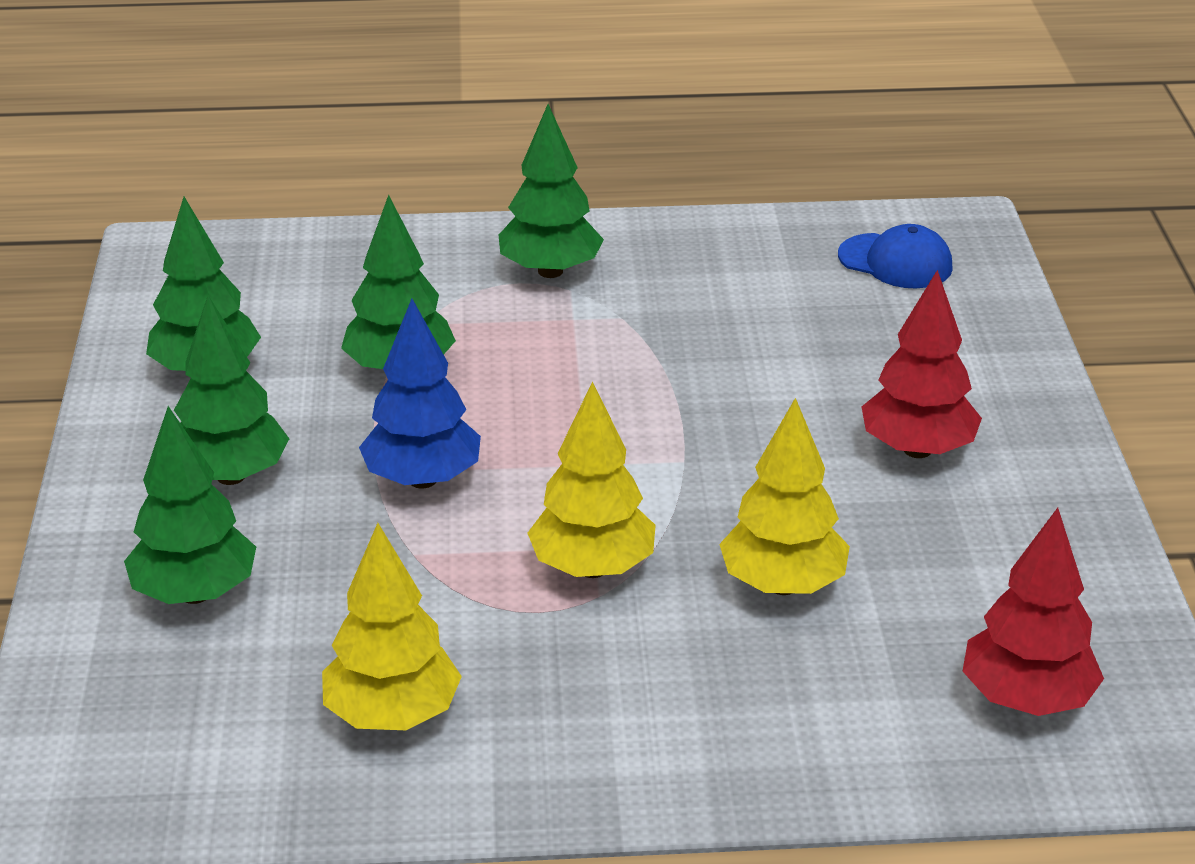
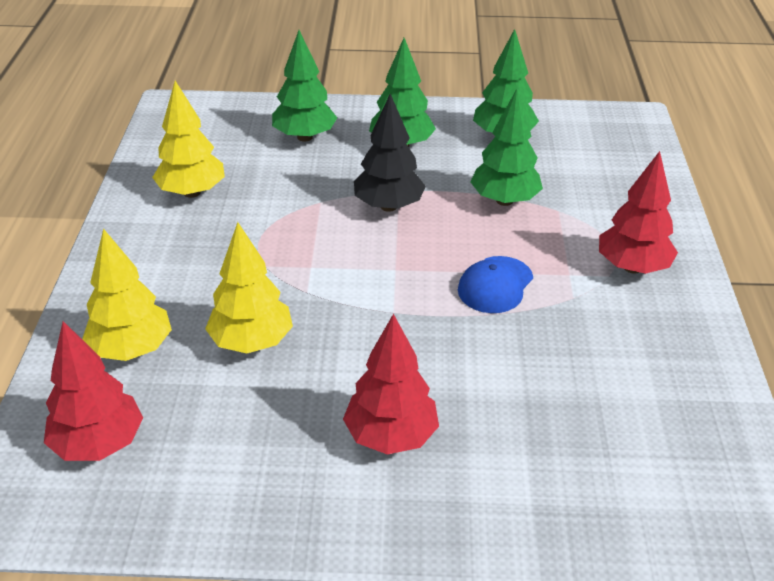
camera: 95 degrees right, 5 degrees up
blue tree [359,299,481,488] -> black tree [354,94,426,212]
green tree [499,104,604,278] -> red tree [599,151,678,274]
yellow tree [527,382,656,578] -> yellow tree moved to [82,228,172,361]
blue cap [838,224,953,288] -> blue cap moved to [458,256,533,313]

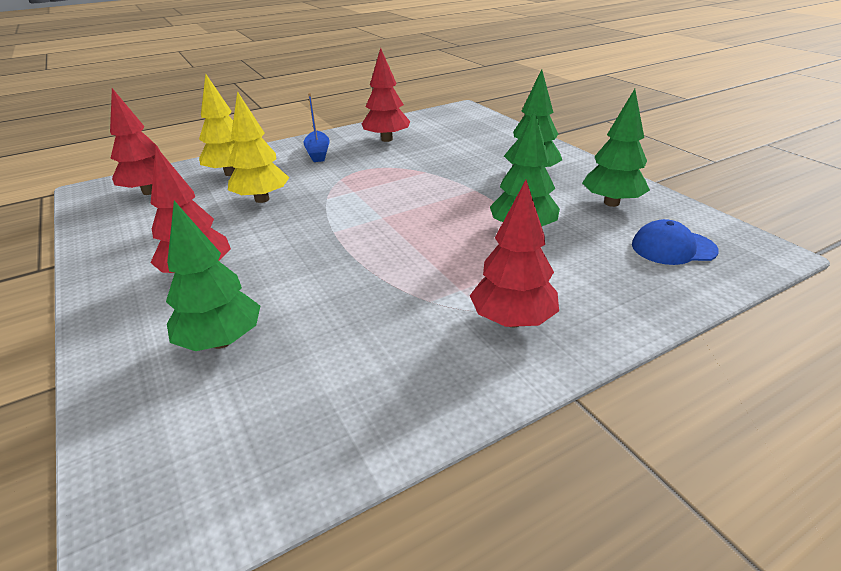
camera: 60 degrees right, 5 degrees down
yellow tree [152,81,225,198] -> red tree [362,48,410,142]
green tree [272,30,337,142] -> green tree moved to [166,201,260,351]
black tree [354,94,426,212] -> none
blue cap [458,256,533,313] -> blue cap moved to [632,219,719,265]
none -> blue boat [303,93,330,162]

